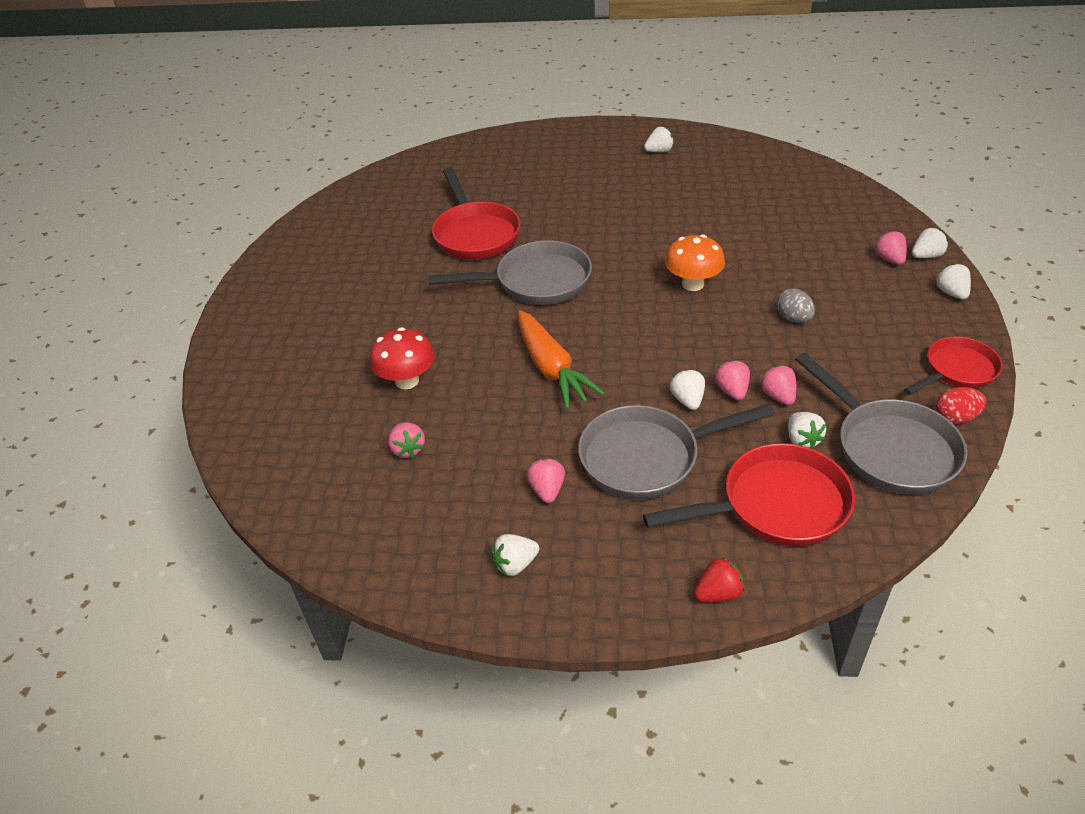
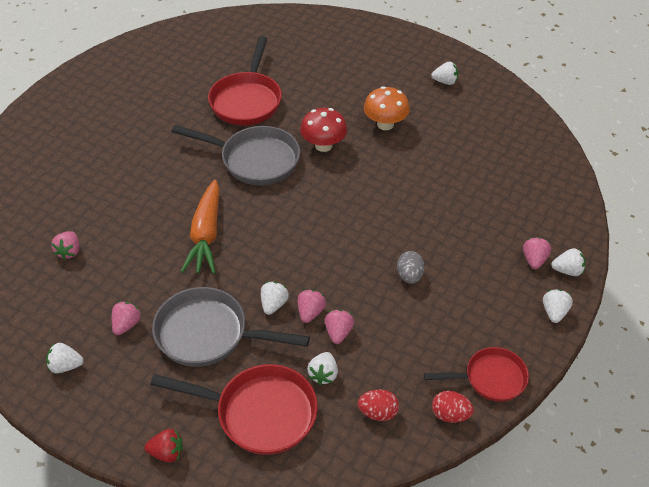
camera: 25 degrees right, 5 degrees up
red mushroom [370,327,435,389] -> red mushroom moved to [300,108,347,152]
orange mushroom [665,234,725,291] -> orange mushroom moved to [364,86,410,130]
grey pan [795,353,967,495] -> red egg [358,389,399,421]

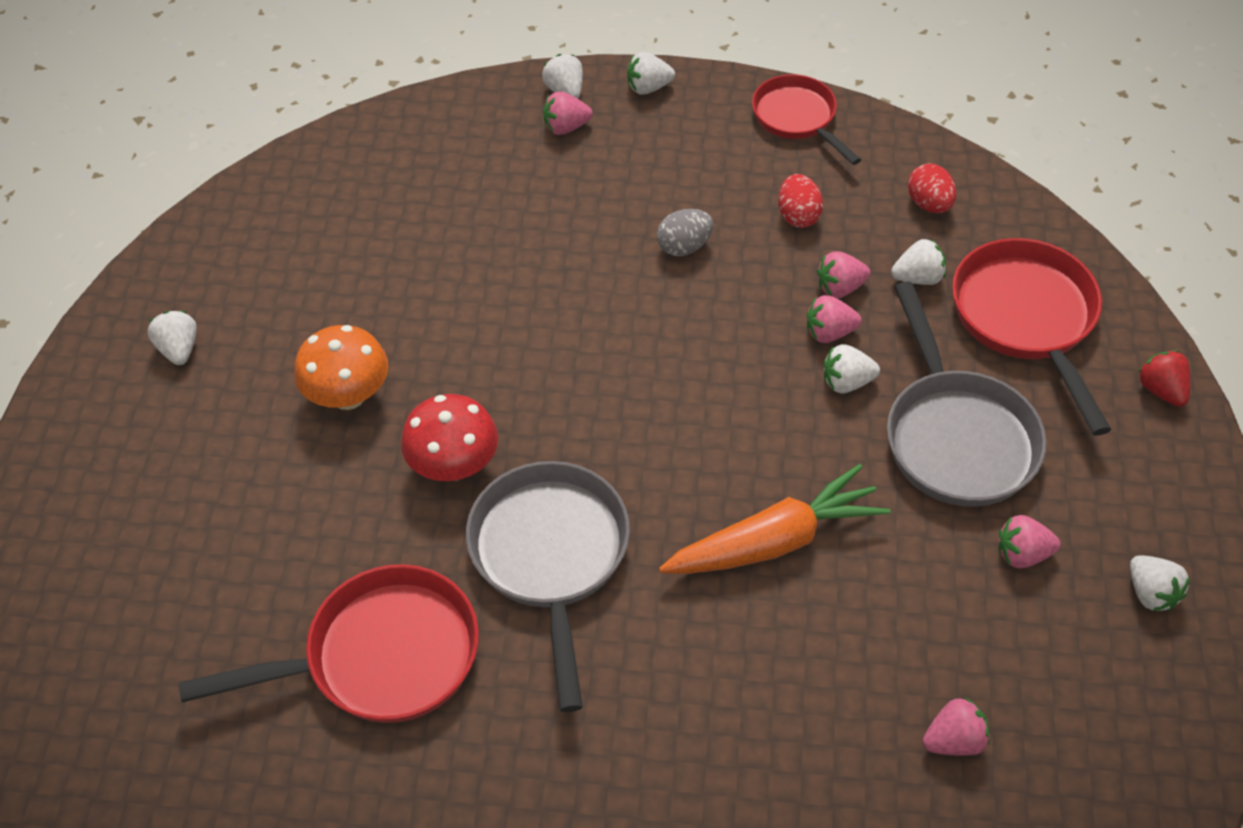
camera: 115 degrees left, 5 degrees up
red egg [432,391,474,423] -> red egg moved to [778,174,823,228]

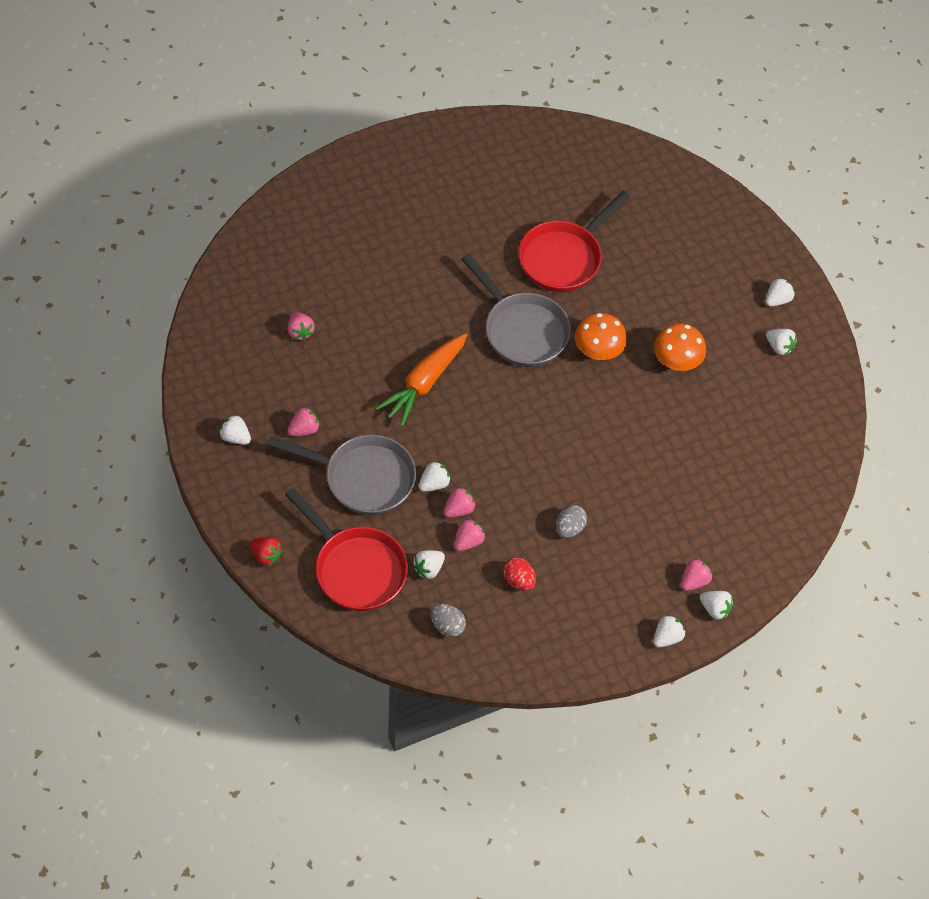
camera: 145 degrees right, 5 degrees up
red mushroom [401,394,498,481] -> orange mushroom [575,313,627,360]
red pan [752,74,861,165] -> none
grey pan [887,281,1047,507] -> grey pan turned 150 degrees clockwise [267,435,416,515]
red egg [908,163,956,213] -> grey egg [430,604,466,637]
pink strawberry [923,697,990,756] -> pink strawberry turned 60 degrees counterclockwise [288,312,315,341]
none -> white strawberry [766,277,795,306]

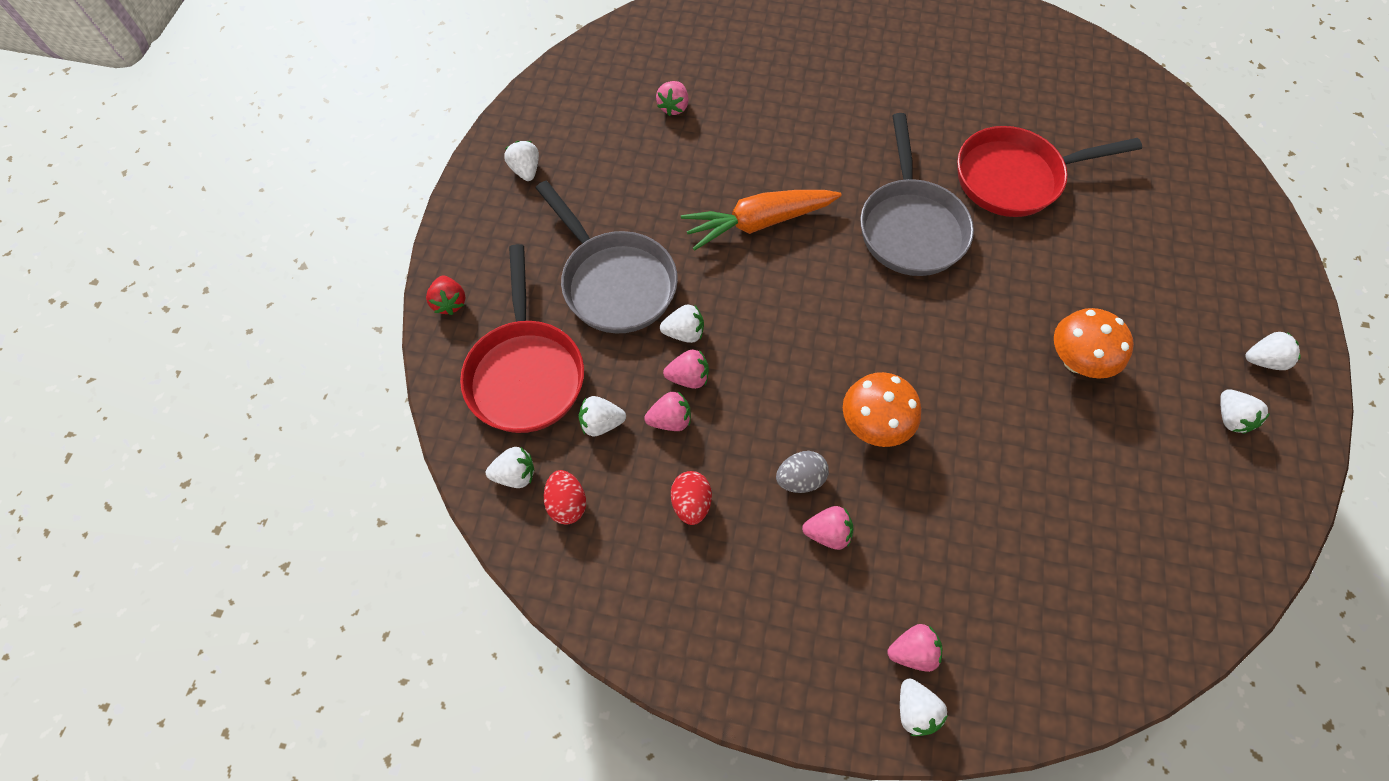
camera: 40 degrees right, 5 degrees up
pink strawberry [288,407,320,436] -> pink strawberry moved to [802,506,853,550]
grey egg [430,604,466,637] -> red egg [544,470,586,525]
orange mushroom [575,313,627,360] -> orange mushroom moved to [843,372,921,447]
white strawberry [653,615,686,647] -> white strawberry moved to [486,447,534,488]

